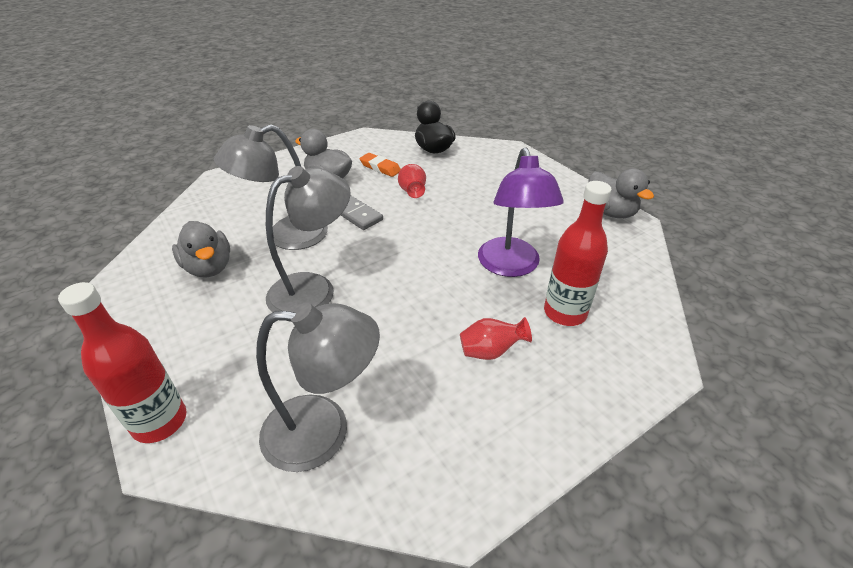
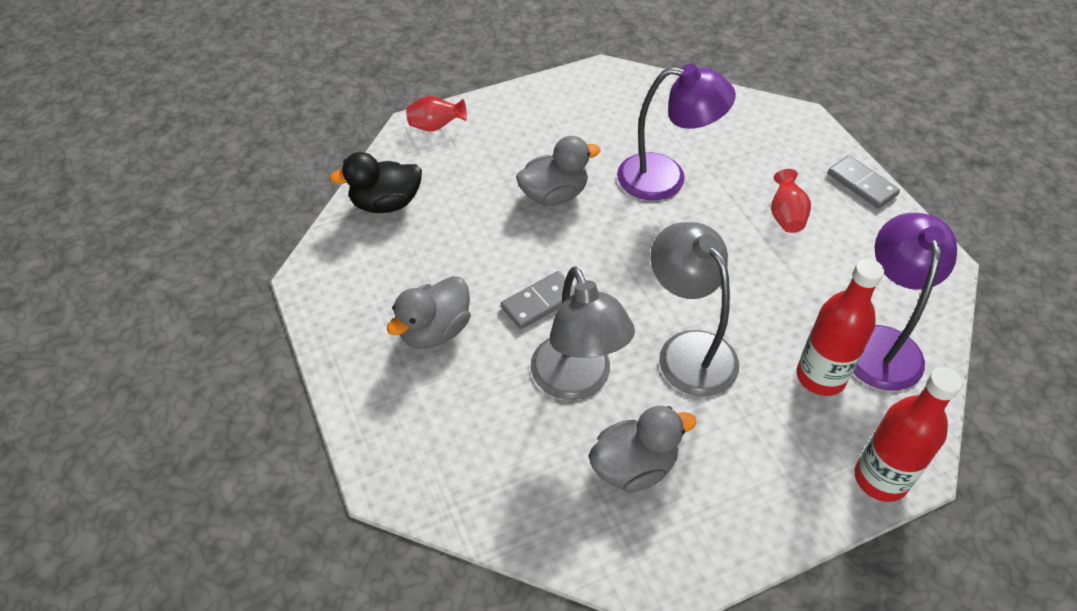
camera: 80 degrees left, 10 degrees up
grey lamp [256,303,380,472] -> purple lamp [853,213,957,391]
orange eraser [360,153,401,177] -> none
red vase [398,164,426,198] -> red vase moved to [406,96,467,132]
red bottle [544,181,612,326] -> red bottle moved to [797,258,884,396]
grey duck [588,169,654,218] -> grey duck moved to [516,136,601,206]
none -> grey domino [828,156,900,209]

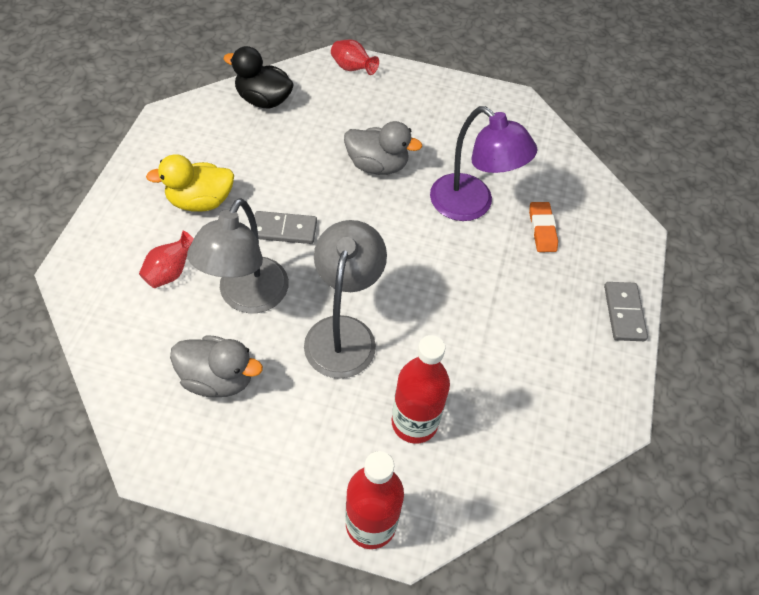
camera: 35 degrees right, 5 degrees up
grey duck [387,276,471,349] -> yellow duck [146,154,234,212]
red vase [771,169,811,233] -> red vase moved to [139,230,194,288]
purple lamp [853,213,957,391] -> none
none -> orange eraser [529,202,558,252]

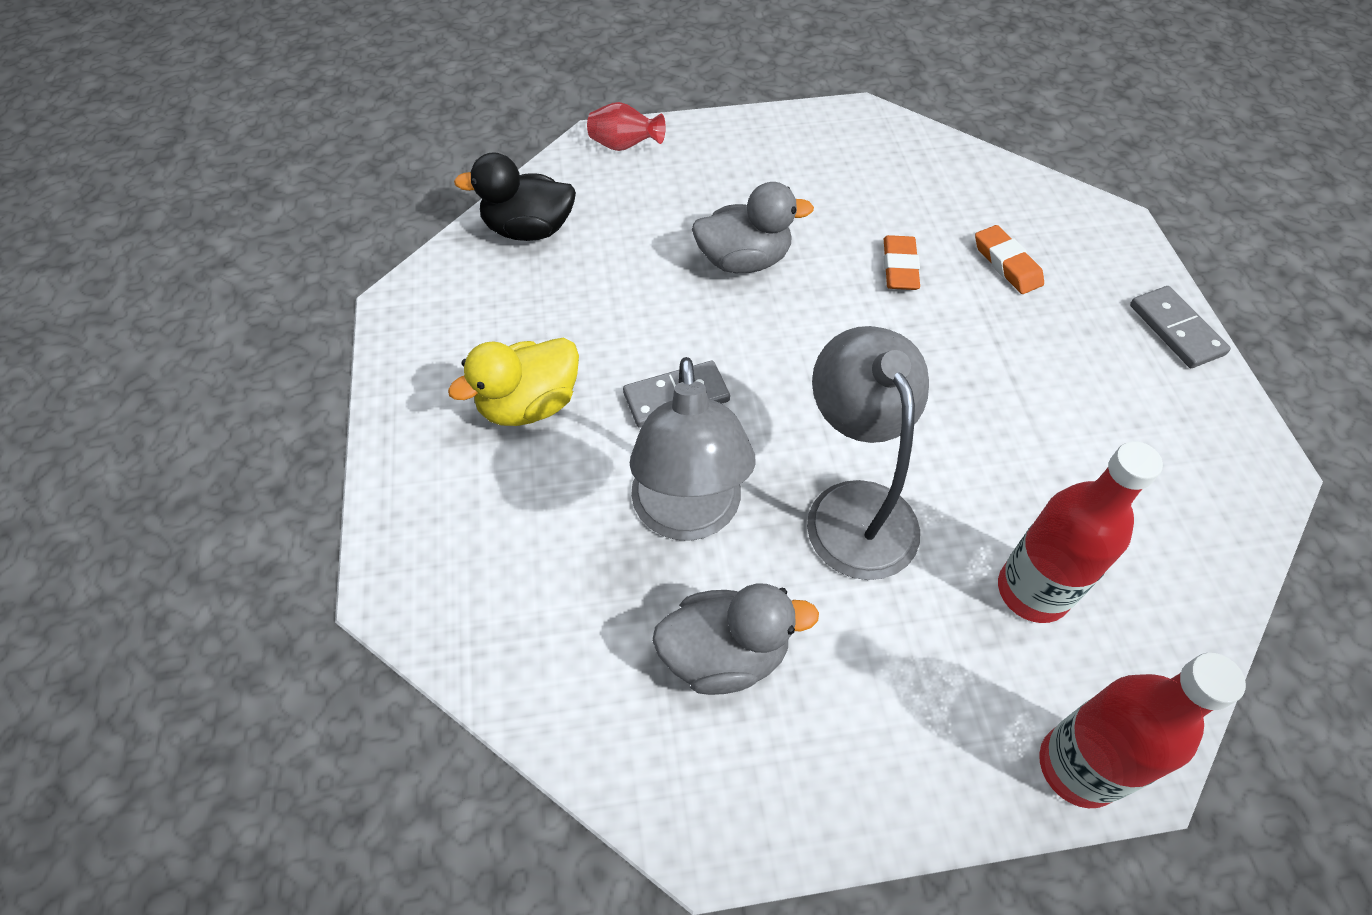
camera: 20 degrees left, 0 degrees up
red vase [139,230,194,288] -> none
purple lamp [430,106,537,221] -> orange eraser [884,235,920,290]

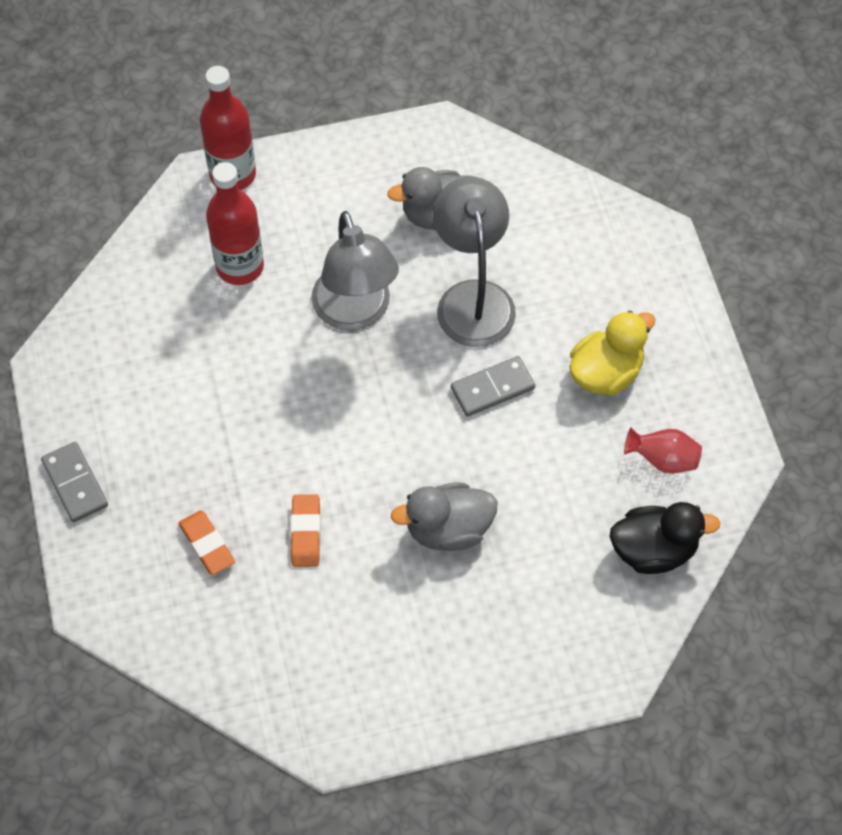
camera: 175 degrees right, 5 degrees up
red vase [587,102,666,151] -> red vase moved to [624,427,702,474]

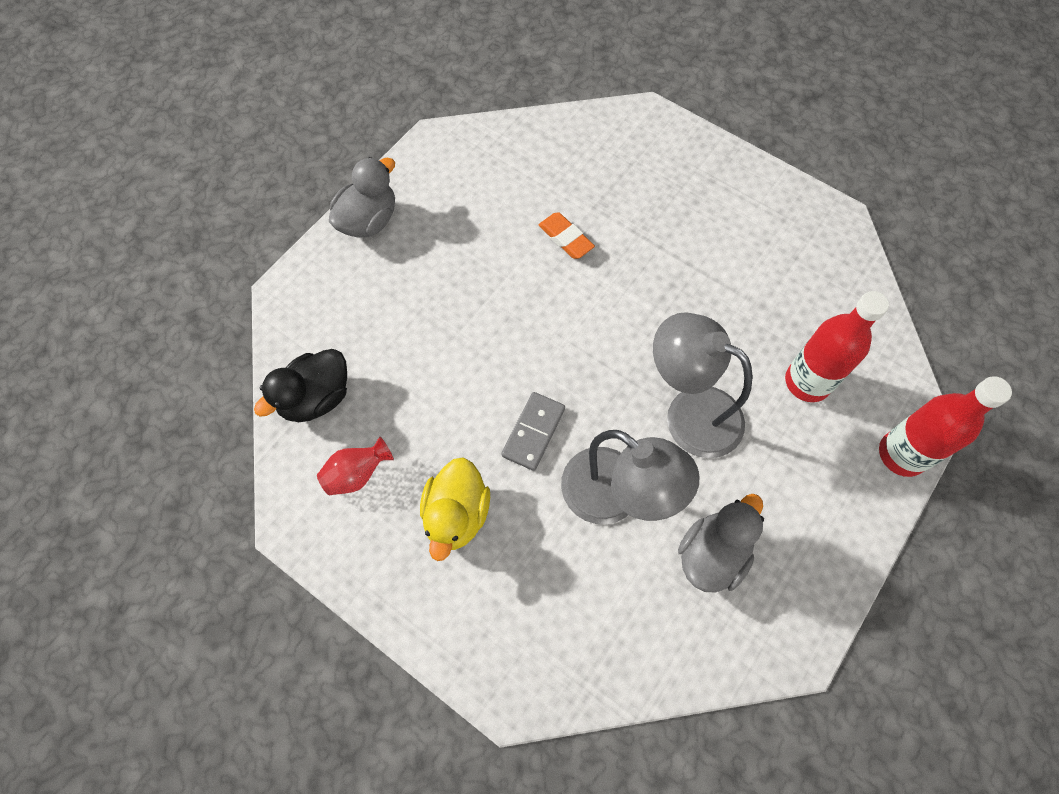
camera: 140 degrees right, 5 degrees up
grey domino [41,442,108,522] -> none
orange eraser [178,510,235,575] -> none
grey duck [391,482,498,551] -> grey duck moved to [329,157,395,238]

